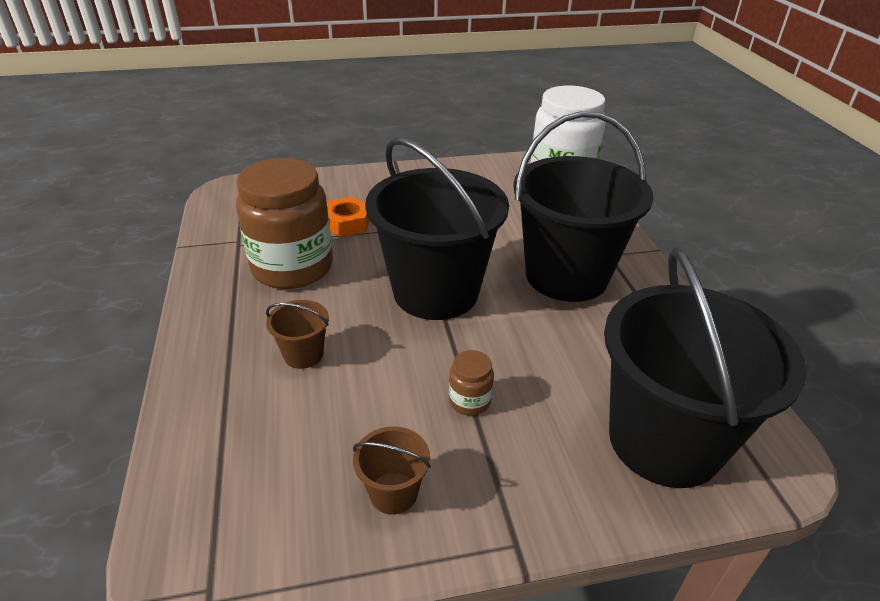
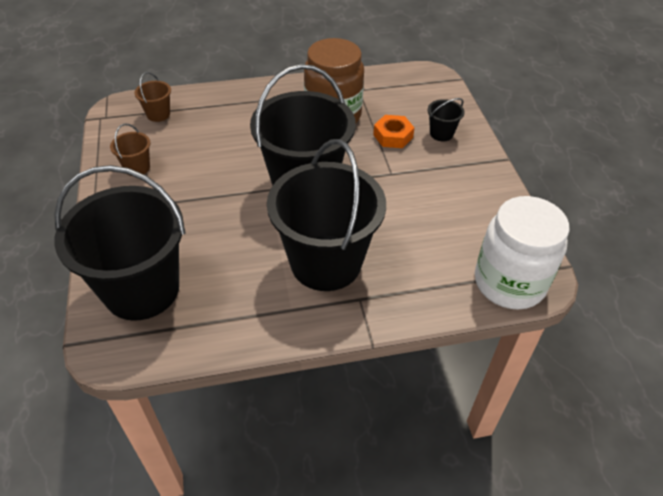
camera: 90 degrees right, 10 degrees up
brown bucket [266,300,329,369] -> brown bucket moved to [135,72,171,122]
brown jar [449,350,494,416] -> none
none -> black bucket [428,98,464,141]

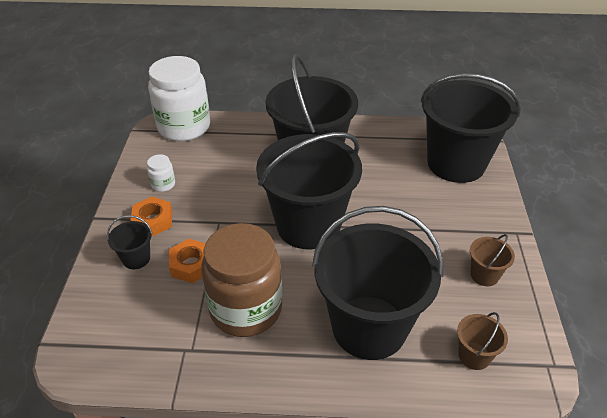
camera: 165 degrees left, 5 degrees down
none -> orange nut [131,196,173,237]
none -> white jar [147,154,175,192]
none -> black bucket [312,206,443,360]

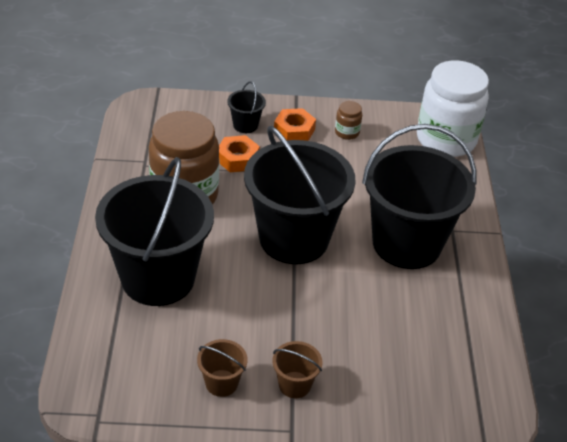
camera: 85 degrees right, 0 degrees up
white jar [147,154,175,192] -> brown jar [335,101,362,140]
black bucket [420,73,521,183] -> none
brown bucket [457,312,508,370] -> brown bucket moved to [272,341,323,398]

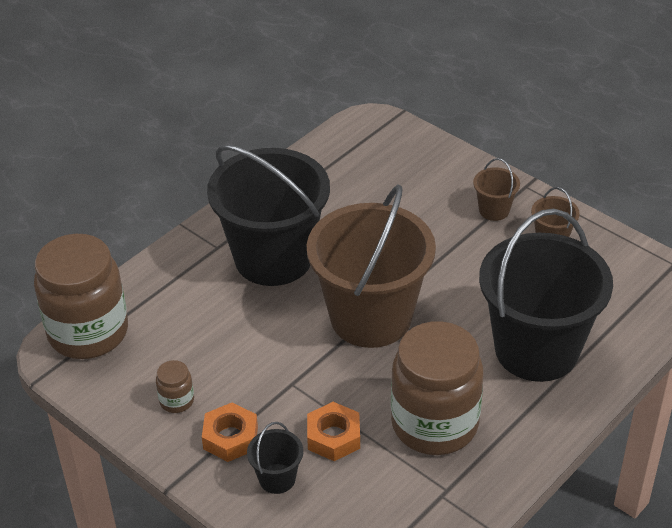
camera: 135 degrees left, 0 degrees up
black bucket [244,126,355,264] -> brown bucket [307,184,436,348]
white jar [417,60,489,157] -> brown jar [34,234,128,359]

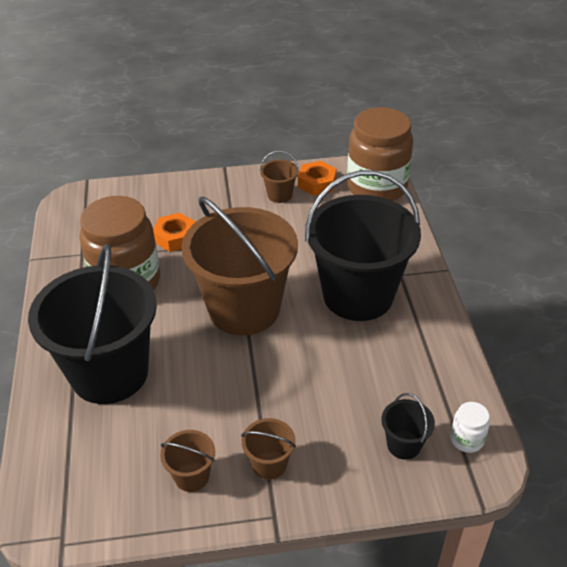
camera: 130 degrees right, 0 degrees up
brown jar [156,360,194,413] -> brown bucket [260,151,299,203]
orange nut [202,402,258,462] -> orange nut moved to [298,161,337,196]
black bucket [247,422,303,494] -> black bucket moved to [381,393,435,460]
none -> white jar [450,402,490,453]

